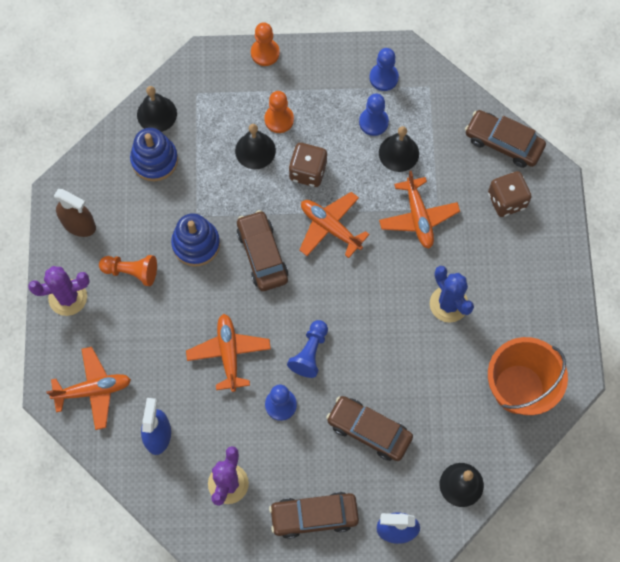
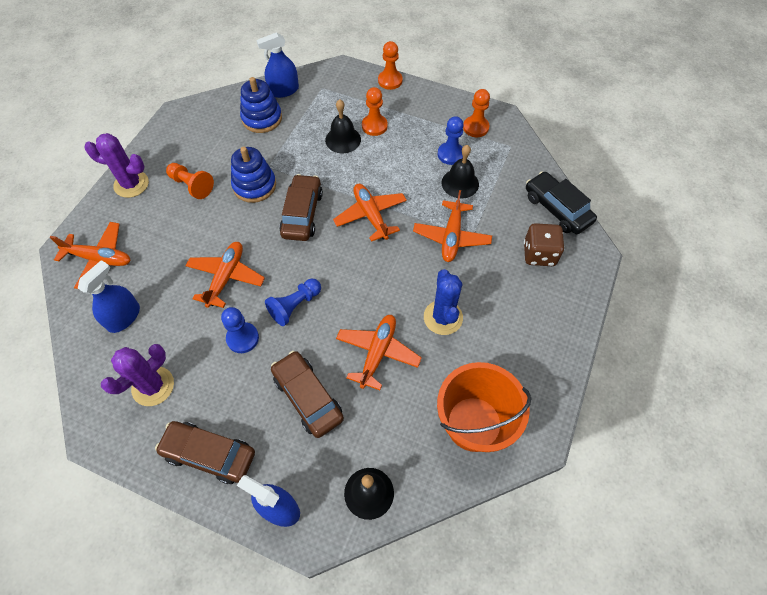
camera: 25 degrees right, 10 degrees down
brown spray bottle [54,189,96,237] -> none
black bell [137,86,177,132] -> blue spray bottle [257,32,299,98]
brown dice [289,143,327,187] -> none
blue pawn [370,48,399,91] -> orange pawn [463,89,490,137]
brown car [465,110,546,168] -> black car [526,171,597,234]
none -> orange plane [336,315,422,390]

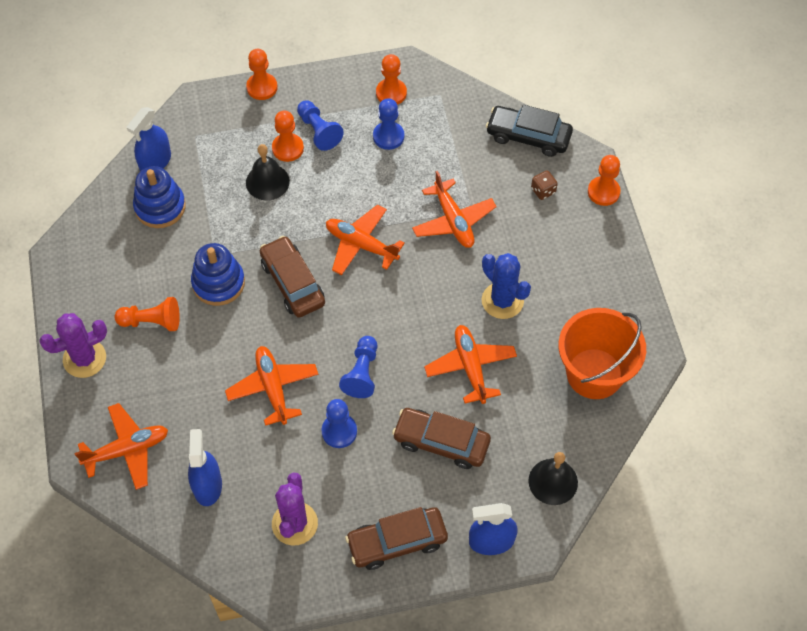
camera: 35 degrees left, 0 degrees up
black bell [442,145,479,198] -> none
brown dice [524,223,565,266] -> brown dice [531,170,558,200], size x0.57
none -> blue pawn [297,100,344,151]
none -> orange pawn [588,155,621,206]

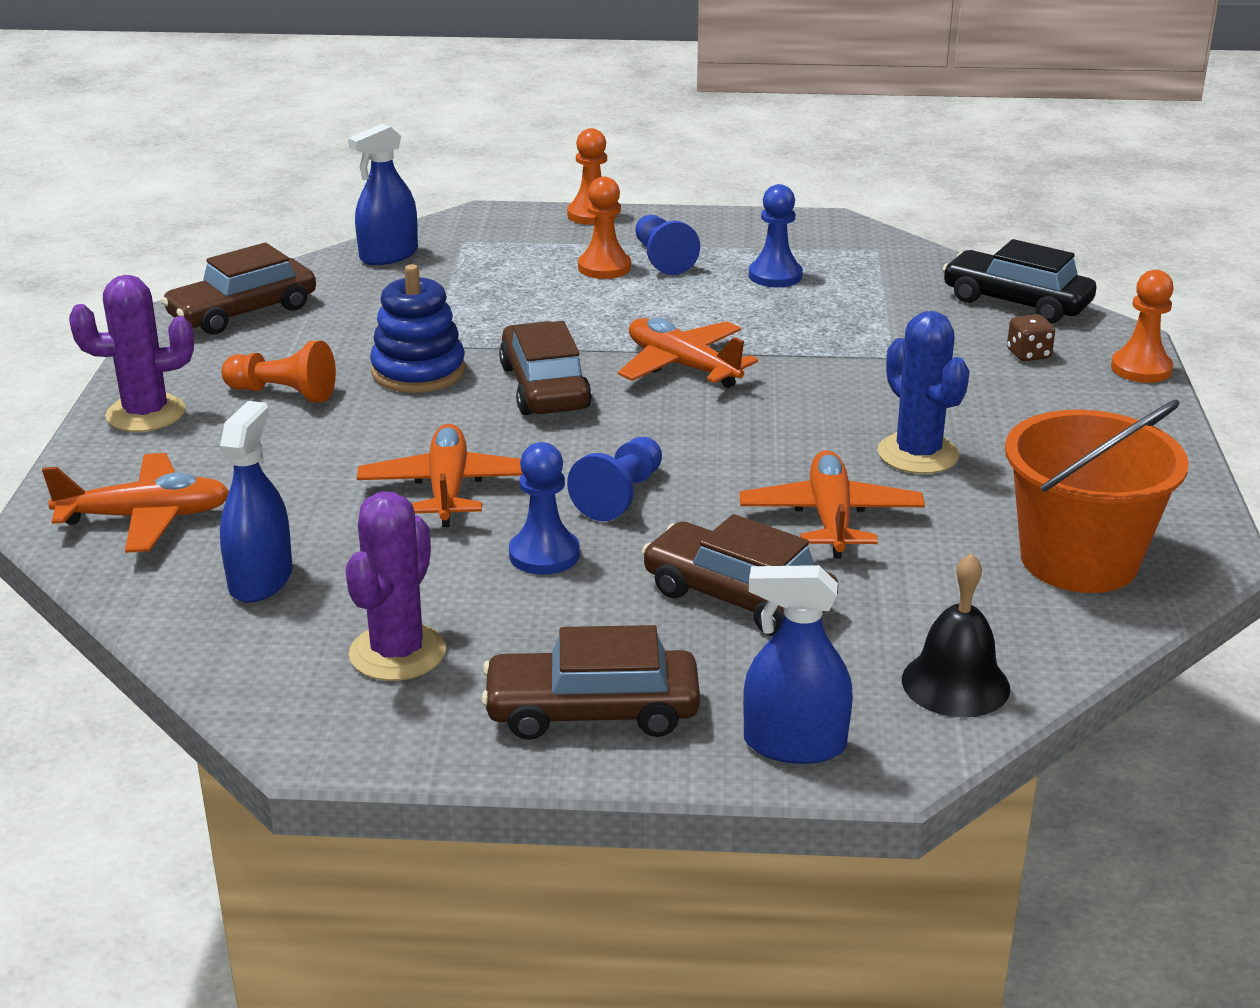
camera: 15 degrees right, 30 degrees down
blue stacking toy [133,166,186,228] -> none
black bell [246,144,290,200] -> none
orange pawn [376,54,407,105] -> none
orange plane [412,171,497,248] -> none
none -> brown car [161,242,316,335]

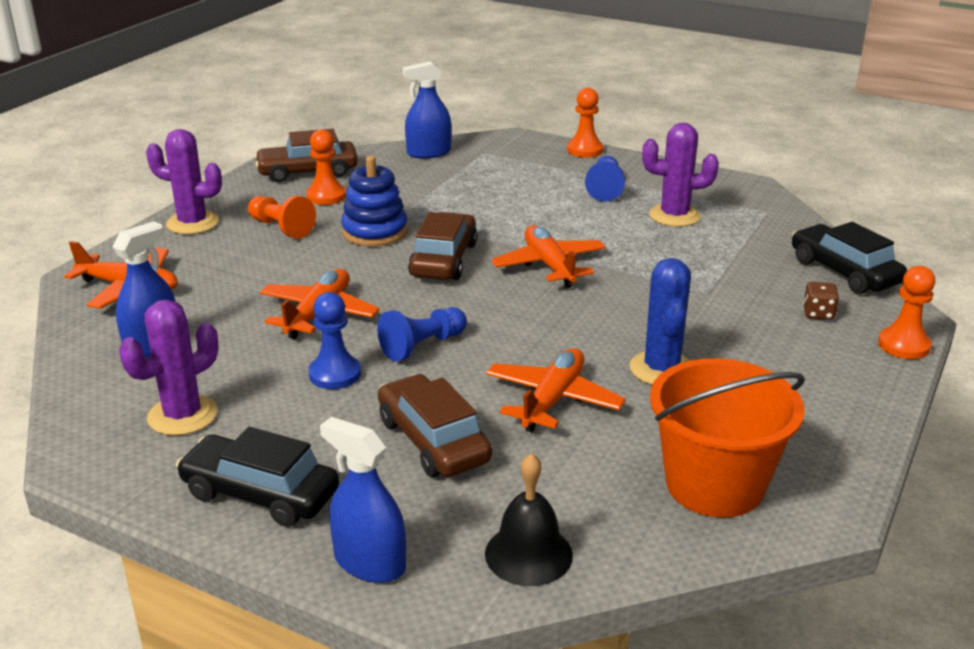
camera: 25 degrees right, 0 degrees up
brown car [481,625,700,740] -> black car [176,427,339,527]
orange pawn [578,177,631,279] -> orange pawn moved to [306,129,346,205]
blue pawn [749,184,803,287] -> purple cactus [642,123,719,227]

